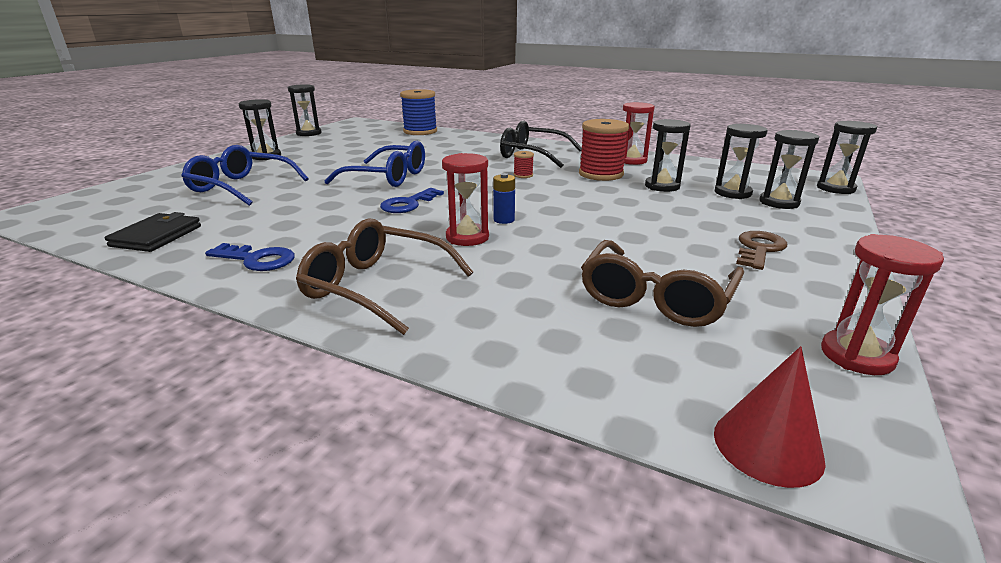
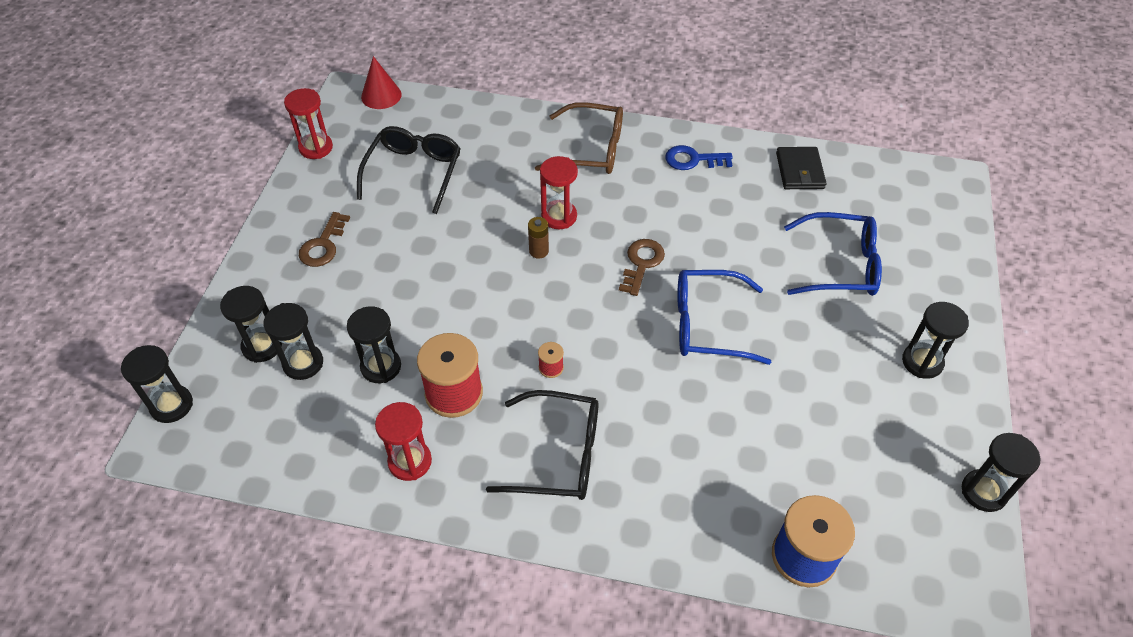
camera: 165 degrees right, 25 degrees up
blue key [380,188,444,213] -> brown key [619,239,665,296]
blue battery [493,173,515,224] -> brown battery [528,217,549,259]
brown glasses [581,240,744,327] -> black glasses [357,126,461,214]

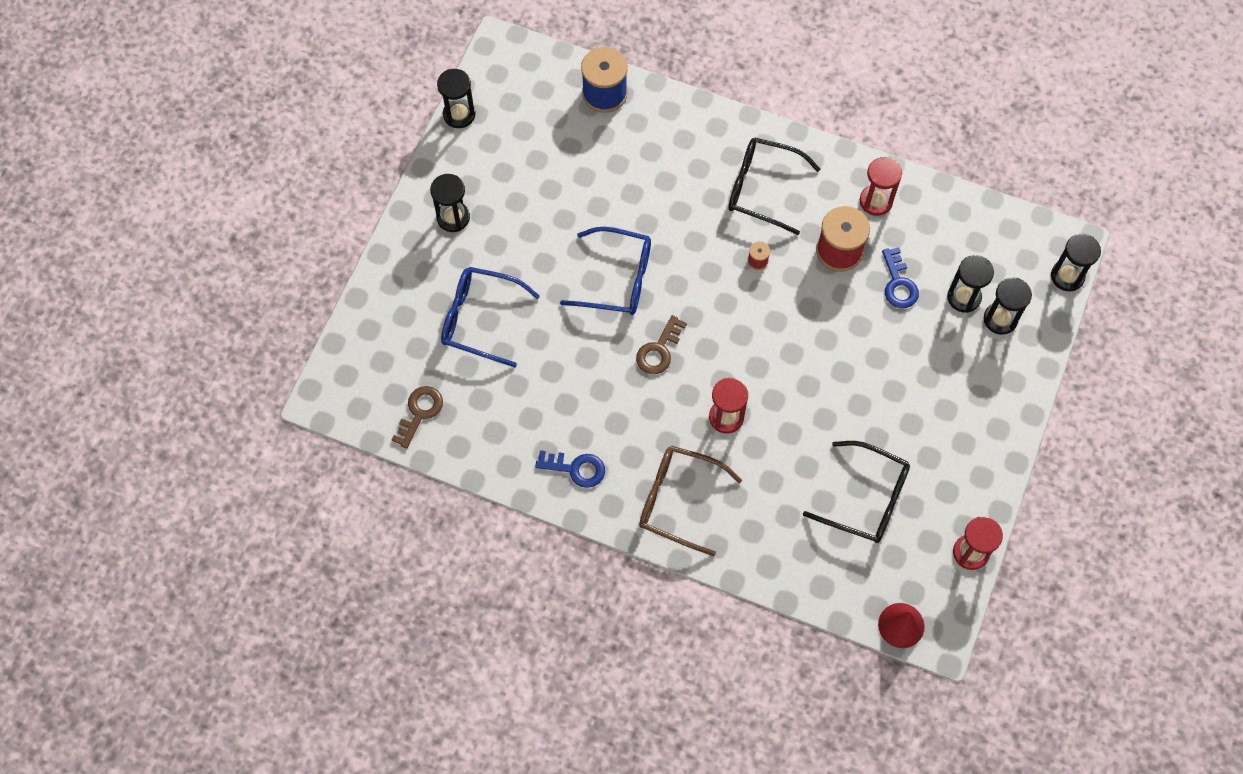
camera: 170 degrees left, 15 degrees up
brown key [299,212,350,267] -> brown key moved to [391,386,443,449]
black hourglass [347,306,401,383] -> blue key [882,247,919,308]
black glasses [357,126,461,214] -> black glasses turned 90 degrees counterclockwise [803,441,910,543]
brown battery [528,217,549,259] -> none
black wallet [776,147,826,189] -> none

